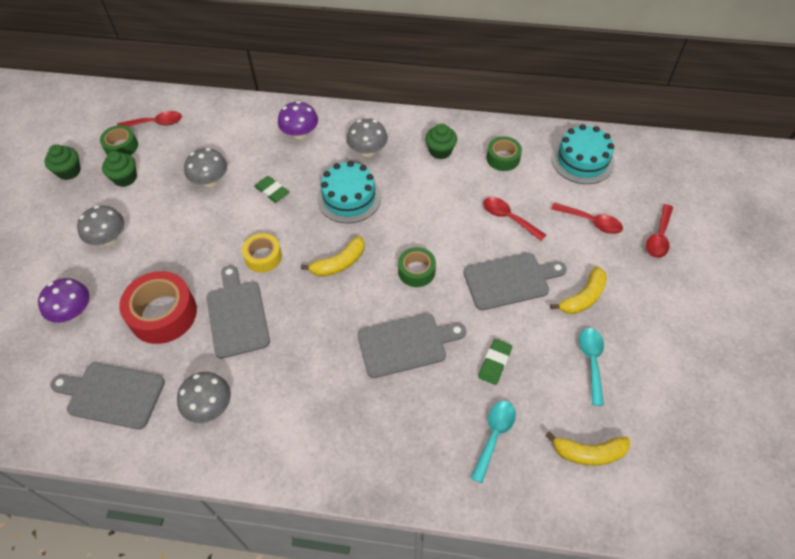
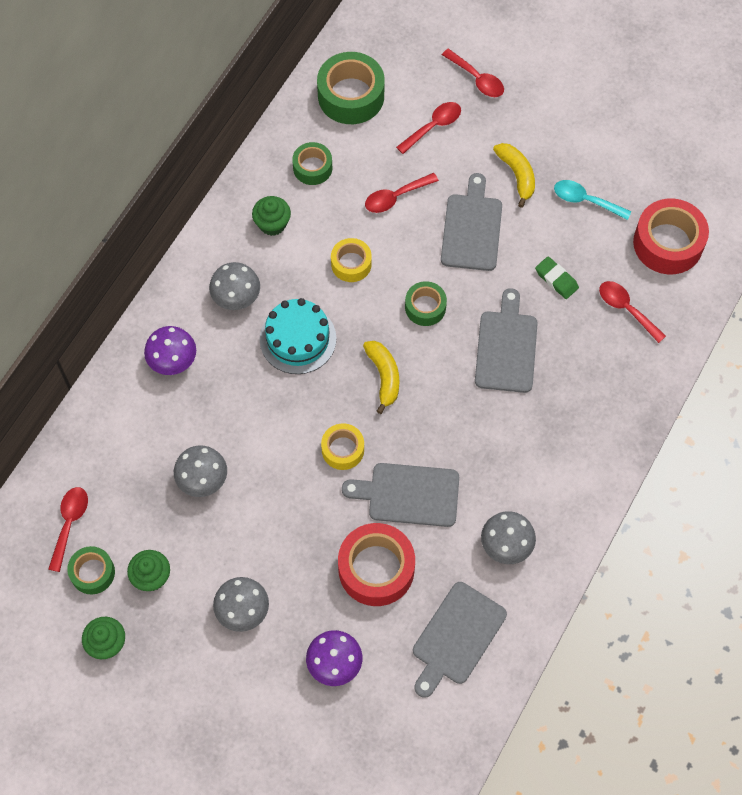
camera: 70 degrees left, 10 degrees up
green eraser [254,176,289,203] -> none
turquoise spoon [471,401,516,483] -> red spoon [599,281,666,343]
yellow banana [545,432,630,466] -> red tape [633,198,709,274]
turquoise cake [551,124,615,184] -> green tape [317,52,385,124]
none -> yellow tape [331,238,372,282]

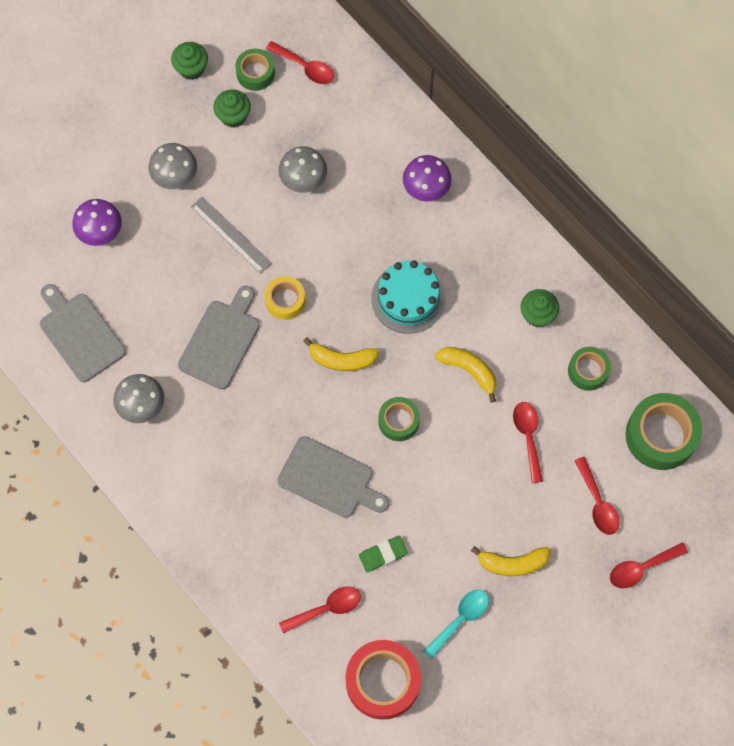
camera: 110 degrees right, 5 degrees up
grey mushroom [209,262,260,310] -> none
yellow tape [331,238,372,282] -> yellow banana [435,347,497,403]
red tape [338,523,415,606] -> none
grey cutting board [441,173,502,271] -> none
none -> grey ruler [191,197,272,274]

